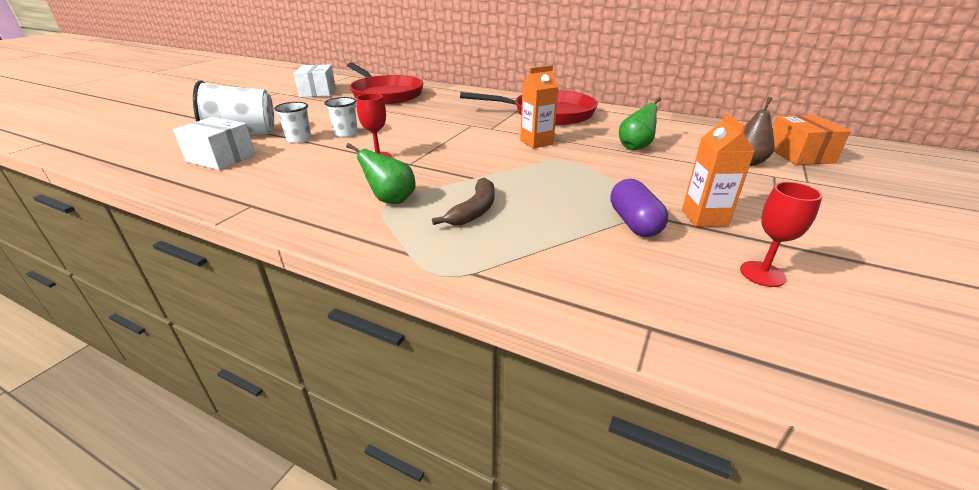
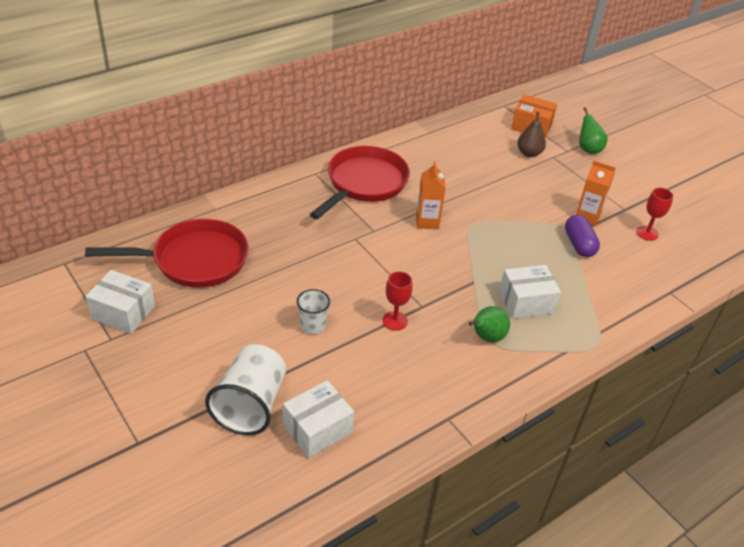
camera: 65 degrees left, 10 degrees up
white cup [274,102,312,143] -> none
brown banana [432,178,494,225] -> white box [499,265,561,319]
purple capsule [610,179,668,237] -> purple capsule turned 60 degrees clockwise [565,215,600,257]
green pear [619,97,661,150] -> green pear moved to [579,107,608,154]

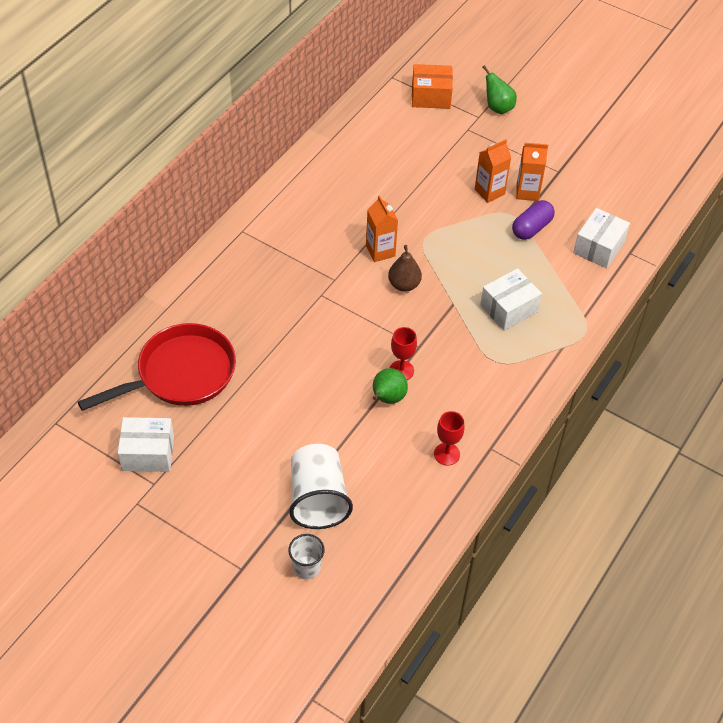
camera: 20 degrees left, 10 degrees up
white box [283,380,354,458] -> white box moved to [573,208,630,268]
white cup [297,289,330,334] -> white cup moved to [288,534,325,579]
red pan [310,146,410,219] -> none
green pear [469,306,510,343] -> green pear moved to [373,368,408,404]
brown pear [517,112,546,157] -> brown pear moved to [388,245,422,292]
purple capsule [565,215,600,257] -> purple capsule turned 75 degrees clockwise [512,200,555,240]
red goblet [636,188,674,241] -> red goblet moved to [434,411,465,466]
none -> orange carton [475,139,511,203]

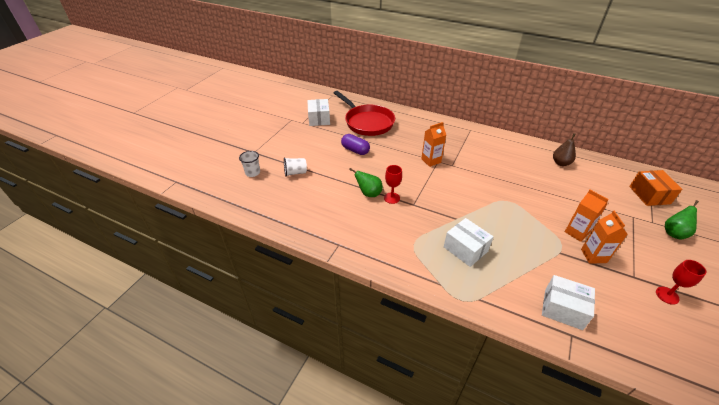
camera: 85 degrees right, 10 degrees down
white cup [289,444,353,529] -> white cup [284,157,307,177], size x0.55
orange carton [366,195,398,262] -> orange carton moved to [421,122,446,167]
brown pear [388,245,422,292] -> brown pear moved to [553,133,576,166]
red goblet [434,411,465,466] -> red goblet moved to [656,260,706,305]
purple capsule [512,200,555,240] -> purple capsule moved to [341,134,370,155]

